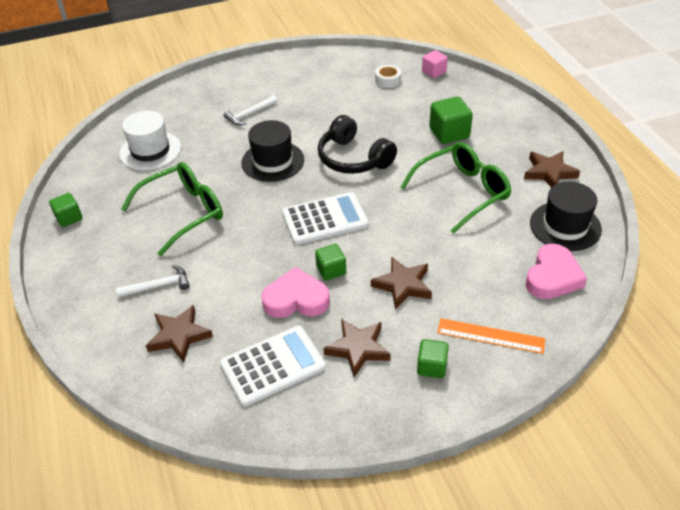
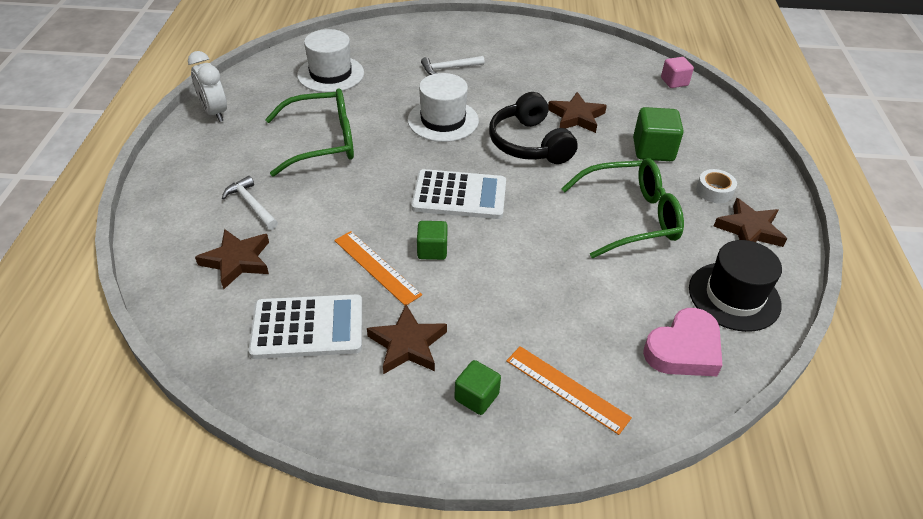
camera: 20 degrees right, 0 degrees up
green cube [49,193,82,227] -> white clock [188,51,227,122]
white hammer [116,265,189,298] -> white hammer turned 135 degrees counterclockwise [222,176,278,230]
black hat [241,120,304,182] -> white hat [408,73,479,142]
pink heart [261,267,330,318] -> orange ruler [334,231,422,306]
brown star [371,257,432,309] -> brown star moved to [548,92,607,133]
white tape [375,65,401,88] -> white tape moved to [696,169,737,203]

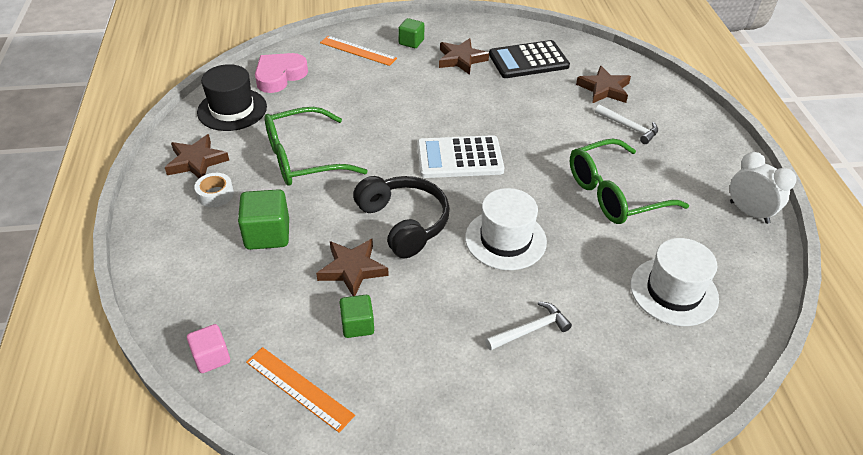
camera: 170 degrees right, 0 degrees up
white calculator [249,294,362,359] -> black calculator [489,40,570,78]
orange ruler [334,231,422,306] -> orange ruler moved to [246,347,355,432]
green cube [417,221,448,260] -> green cube moved to [339,295,374,338]

